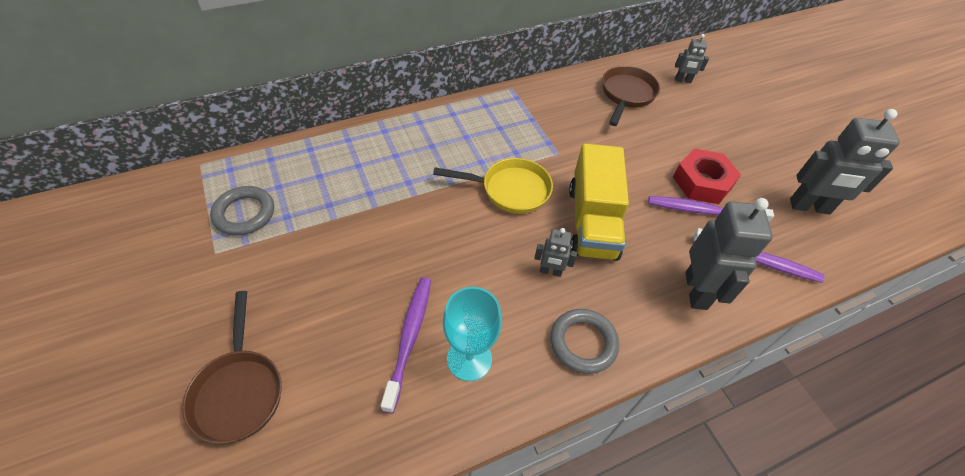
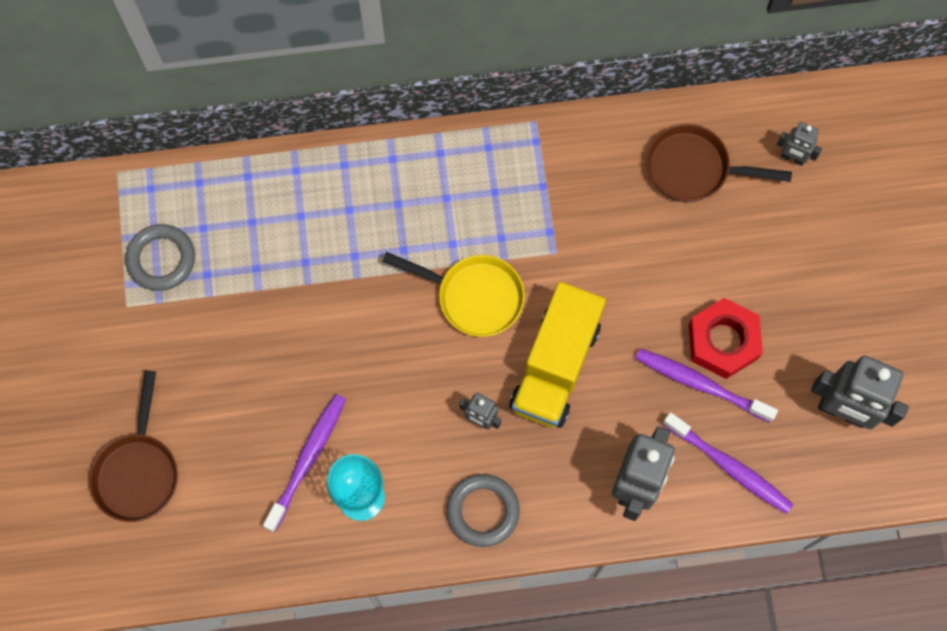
camera: 20 degrees right, 20 degrees up
brown pan [602,66,660,126] -> brown pan turned 120 degrees counterclockwise [646,124,792,202]

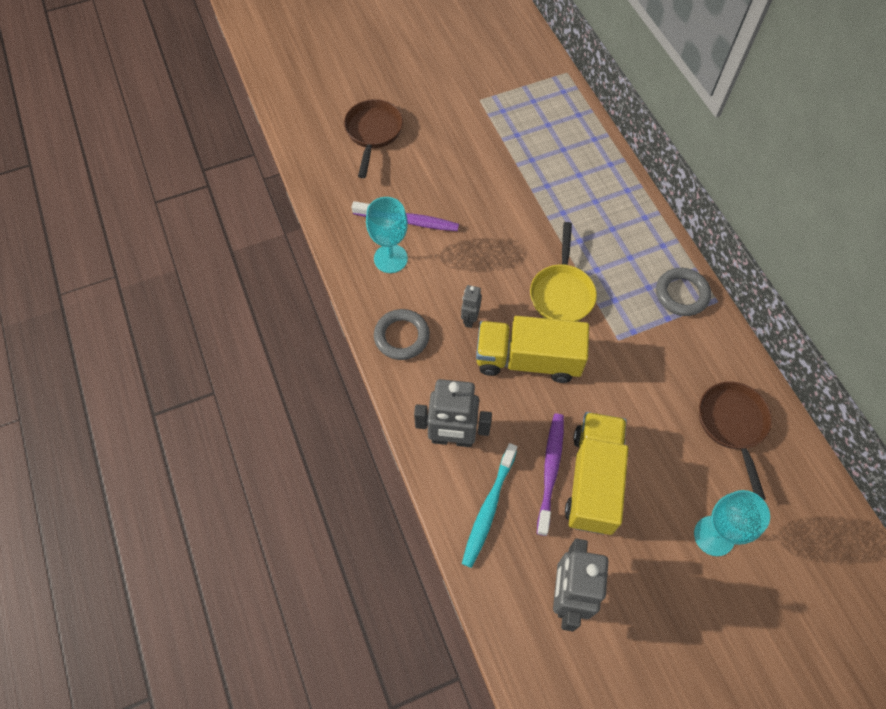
camera: 75 degrees right, 10 degrees down
brown pan [89,370,178,522] -> brown pan turned 105 degrees clockwise [344,99,403,178]
grey ring [125,224,195,291] -> grey ring moved to [656,268,711,316]
purple toothbrush [663,412,793,514] -> turquoise toothbrush [462,443,517,568]
red nut [689,298,763,379] -> yellow truck [565,412,628,535]
grey robot [777,122,822,166] -> none
none -> turquoise goblet [694,490,770,556]

